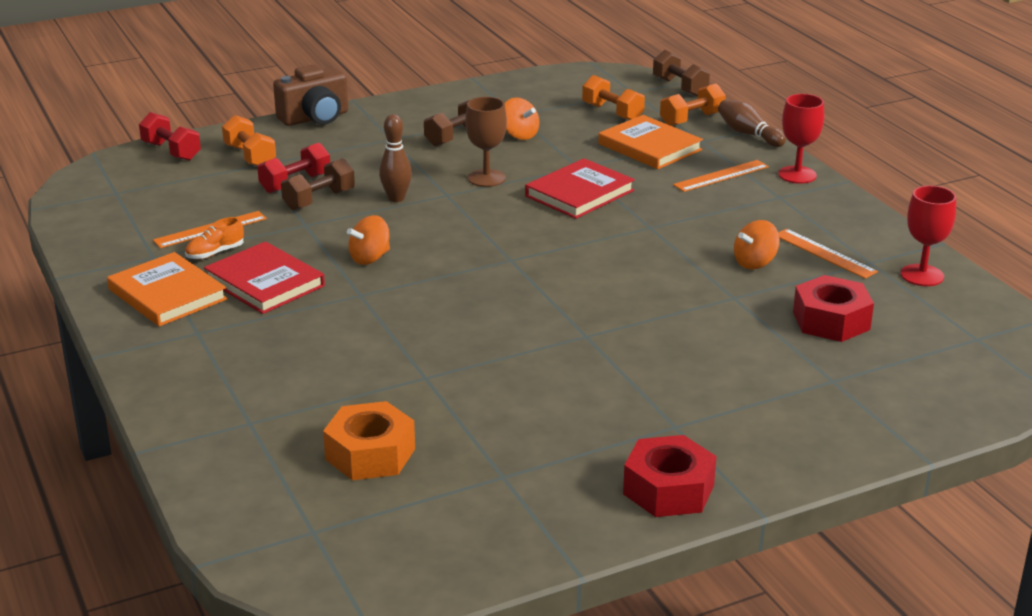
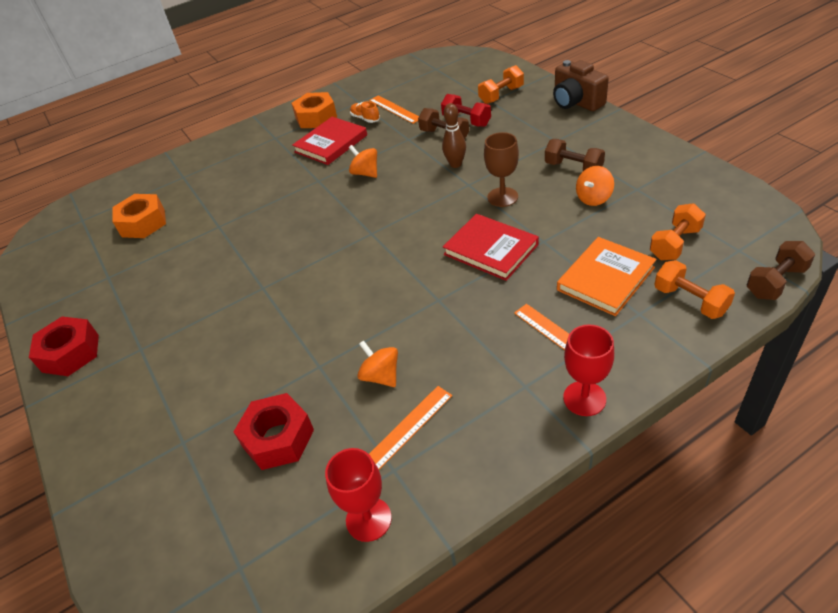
camera: 90 degrees right, 15 degrees up
orange book [107,252,227,327] -> orange nut [291,92,337,128]
red dumbbell [139,112,201,161] -> none
brown bowling pin [718,100,786,147] -> none

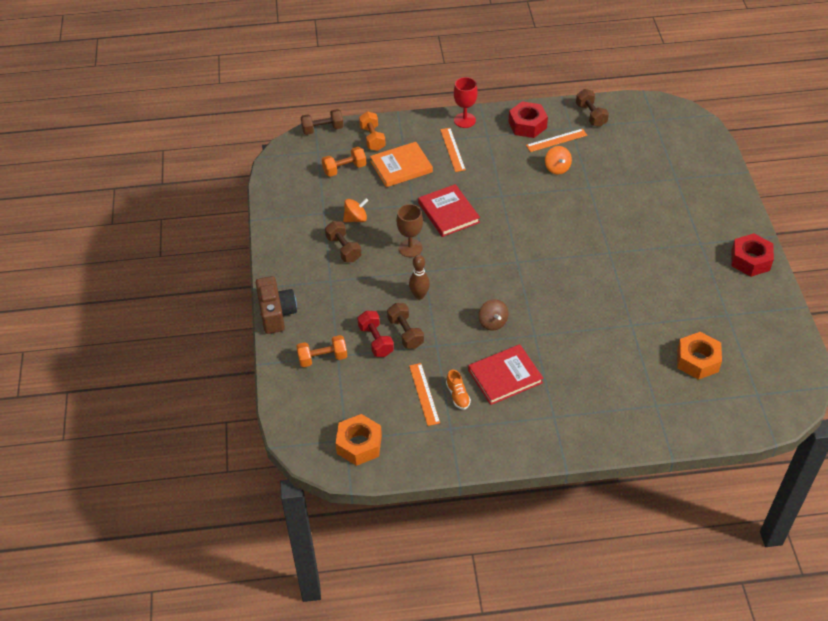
camera: 160 degrees left, 5 degrees up
red nut [233,393,314,470] -> red nut moved to [508,101,548,138]
orange nut [291,92,337,128] -> orange nut moved to [335,414,382,466]
red goblet [325,448,392,542] -> brown dumbbell [576,89,609,127]
orange spinning top [349,145,377,178] -> brown spinning top [479,299,509,331]

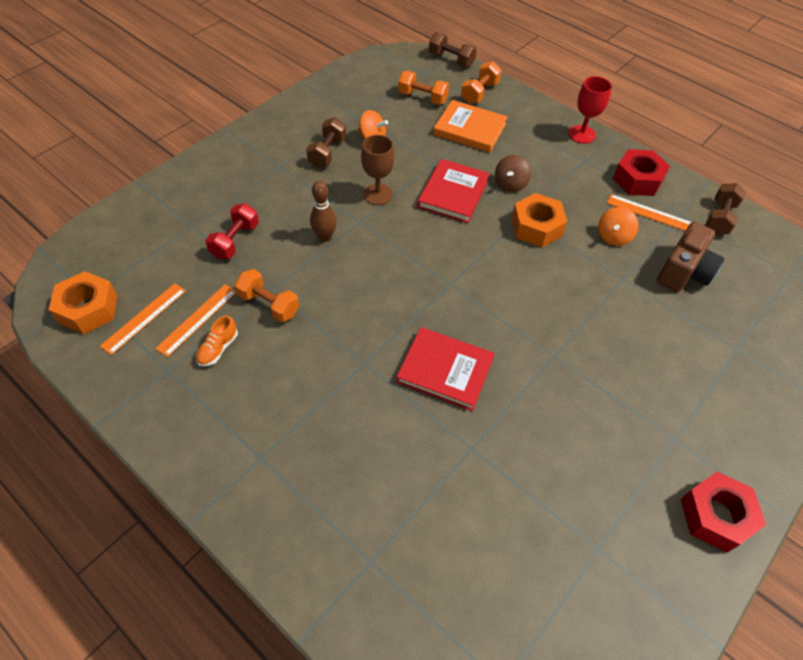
camera: 45 degrees right, 5 degrees up
brown camera [256,276,297,334] -> brown camera moved to [657,222,724,292]
orange dumbbell [296,335,347,367] -> orange dumbbell moved to [234,269,299,323]
brown dumbbell [387,303,424,349] -> none
orange ruler [440,128,466,172] -> orange ruler moved to [100,283,186,355]
red book [468,344,543,405] -> red book moved to [396,327,495,411]
brown spinning top [479,299,509,331] -> brown spinning top moved to [495,155,531,192]
orange nut [677,332,722,380] -> orange nut moved to [511,193,567,247]

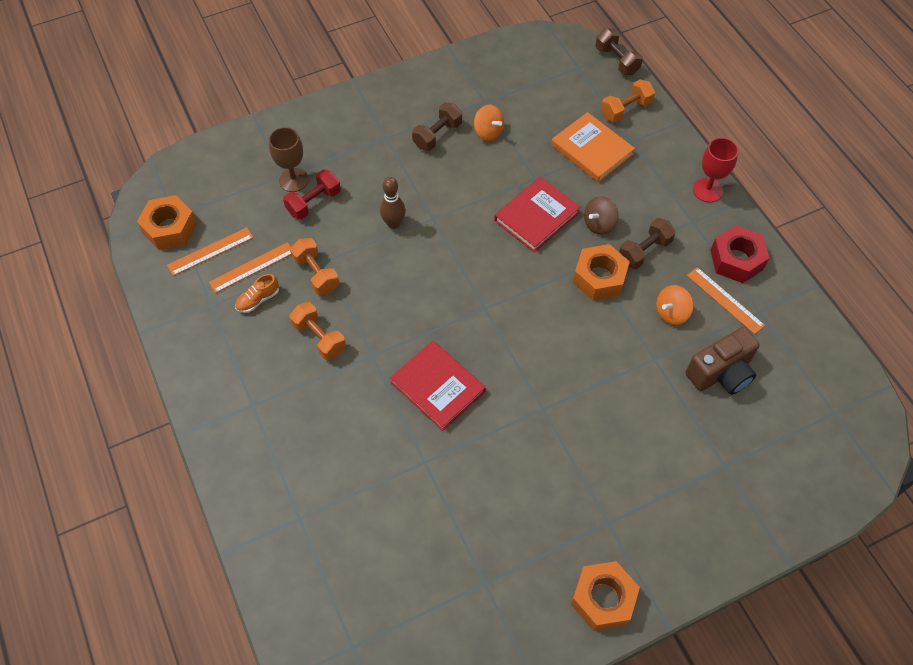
camera: 25 degrees right, 5 degrees up
brown goblet [361,135,395,205] -> brown goblet moved to [269,127,309,192]
orange dumbbell [398,71,449,105] -> orange dumbbell moved to [289,302,346,360]
red nut [681,472,766,553] -> orange nut [571,561,640,631]
brown dumbbell [706,183,746,235] -> brown dumbbell moved to [619,218,676,269]

